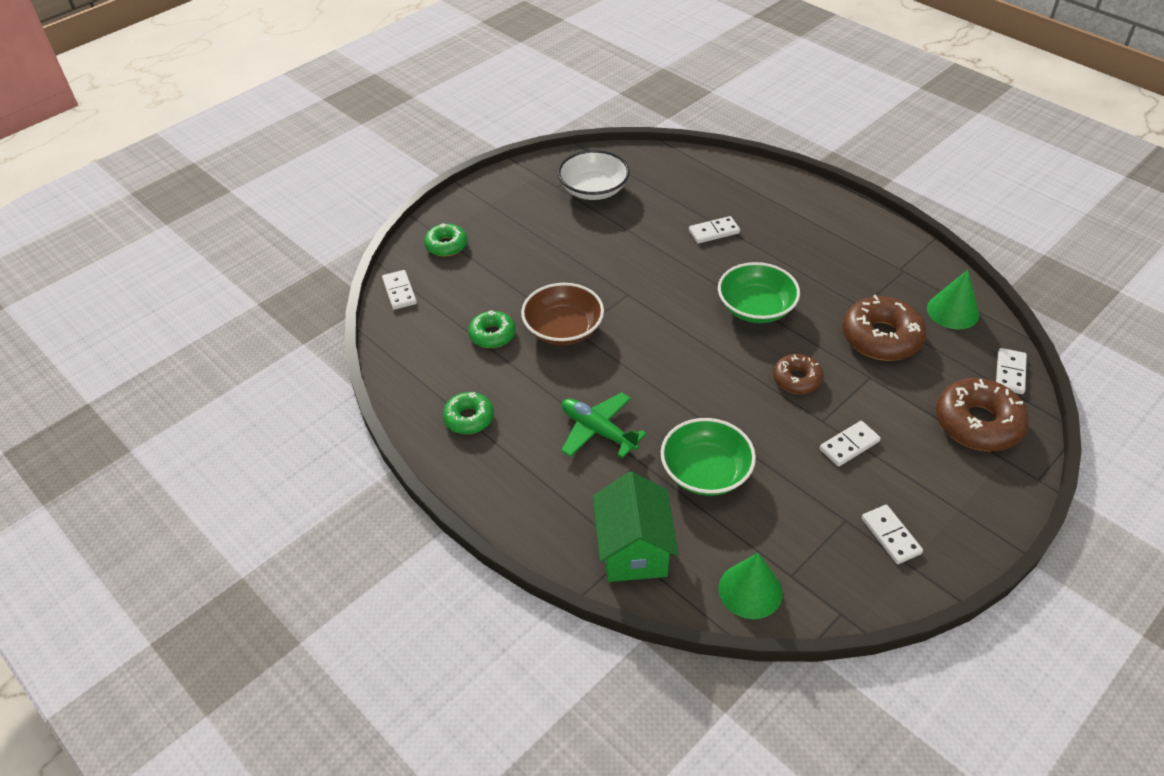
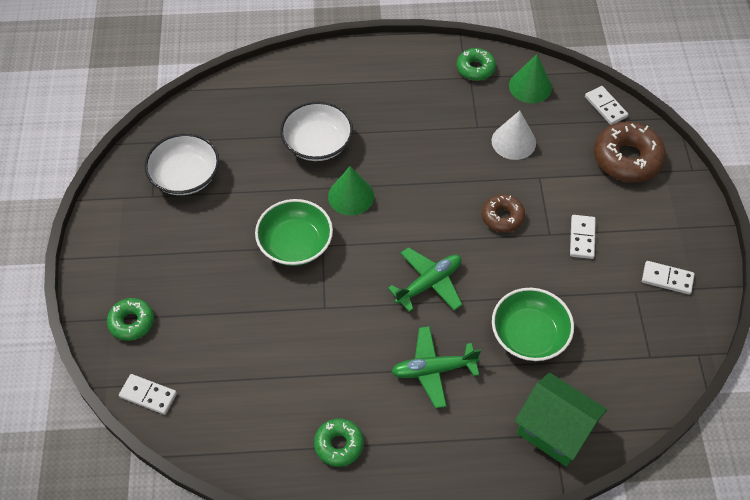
camera: 50 degrees left, 10 degrees up
green donut [468,310,516,348] -> green donut moved to [457,48,496,81]
brown bowl [521,283,604,345] -> none
white domino [689,216,740,243] -> white bowl [280,101,353,161]
green bowl [718,262,800,323] -> green bowl moved to [255,199,333,266]
green cone [719,553,783,619] -> green cone moved to [328,166,374,216]
brown donut [842,295,926,361] -> white cone [491,110,536,160]
none -> green plane [388,247,462,312]

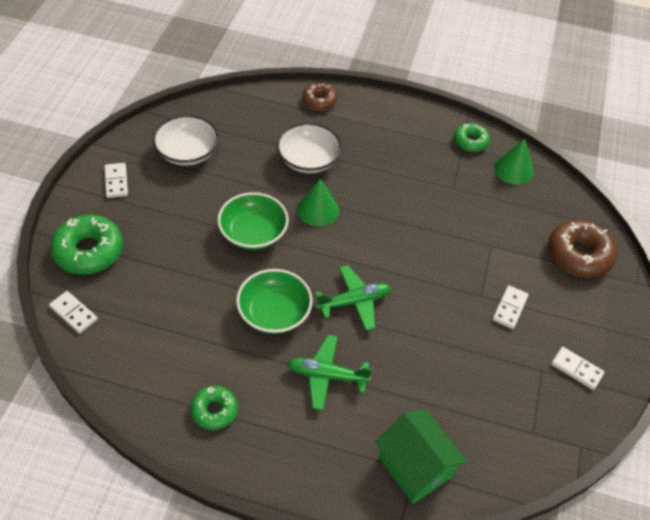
camera: 15 degrees right, 5 degrees down
green donut [107,298,154,341] -> green donut [50,215,123,275], size x1.69
brown donut [482,194,525,233] -> brown donut moved to [302,83,337,110]
white cone [491,110,536,160] -> none
green bowl [492,288,574,361] -> green bowl moved to [236,269,313,334]
white domino [585,86,628,125] -> white domino moved to [104,163,128,198]

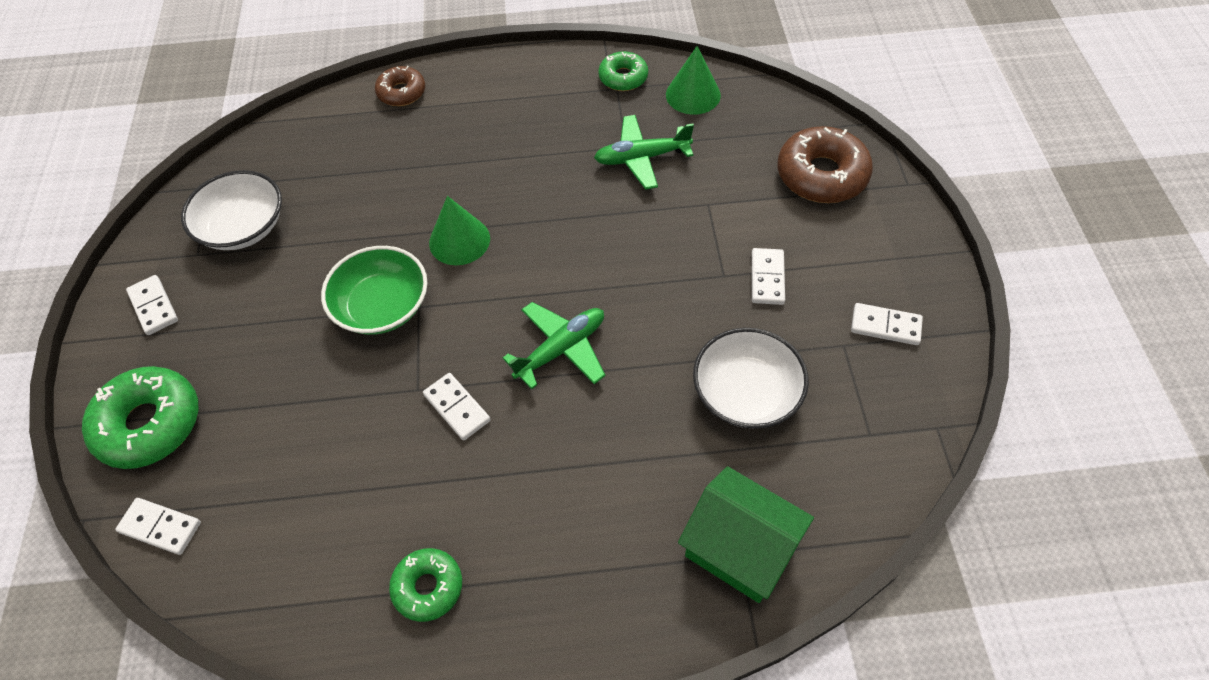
camera: 15 degrees left, 5 degrees up
green bowl [236,269,313,334] -> white domino [423,373,491,440]
white bowl [277,123,342,173] -> white bowl moved to [693,328,809,429]
green plane [287,335,372,410] -> green plane moved to [594,115,694,190]

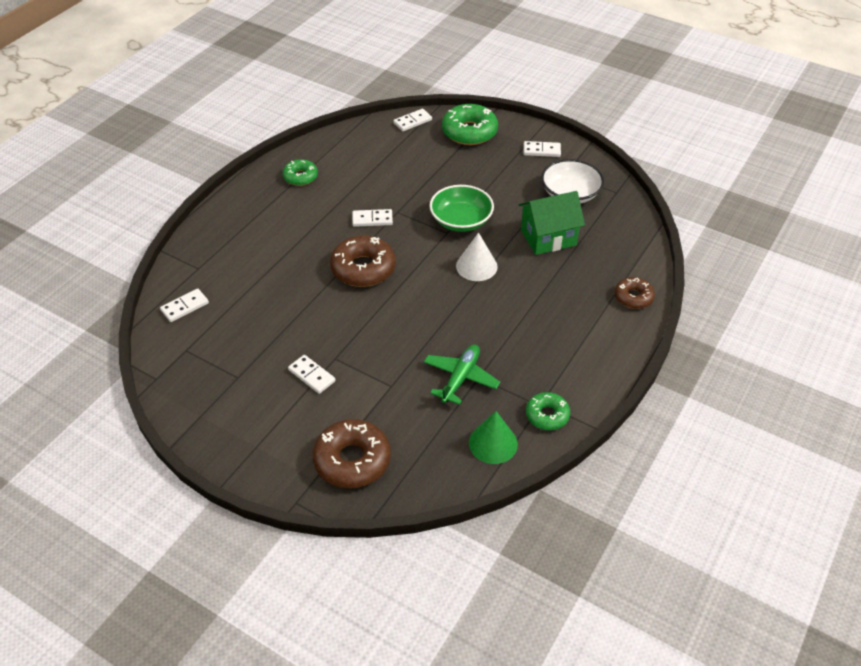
camera: 125 degrees right, 10 degrees down
green cone [429,196,490,265] -> white cone [456,232,498,281]
green plane [503,302,605,390] -> brown donut [330,235,396,287]
green house [678,466,814,603] -> green house moved to [518,191,585,255]
white bowl [693,328,809,429] -> none
white domino [851,303,923,345] -> white domino moved to [160,289,209,322]

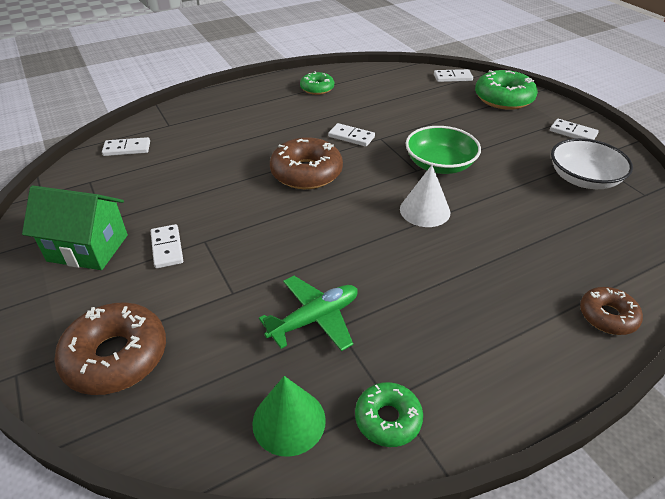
camera: 30 degrees right, 5 degrees down
green house [518,191,585,255] -> green house moved to [22,186,128,270]

